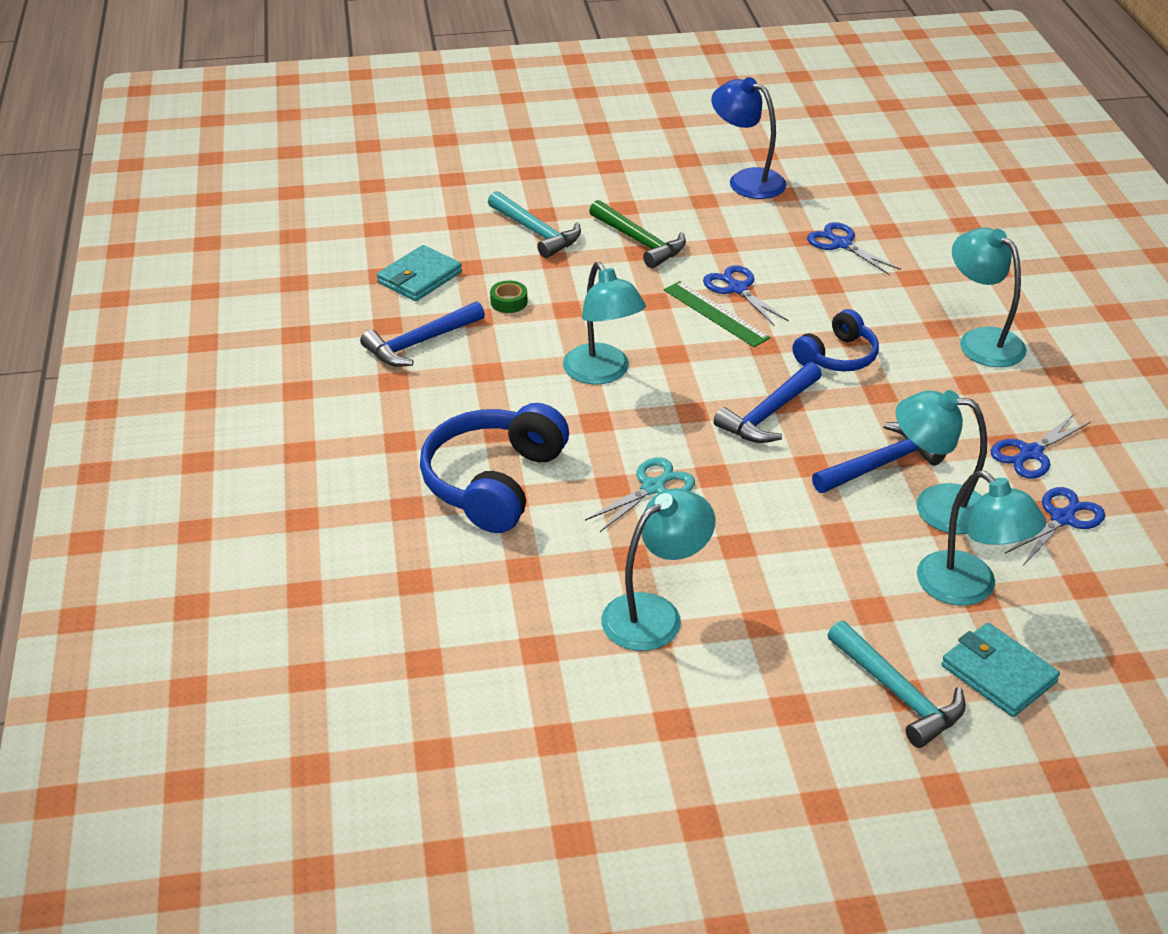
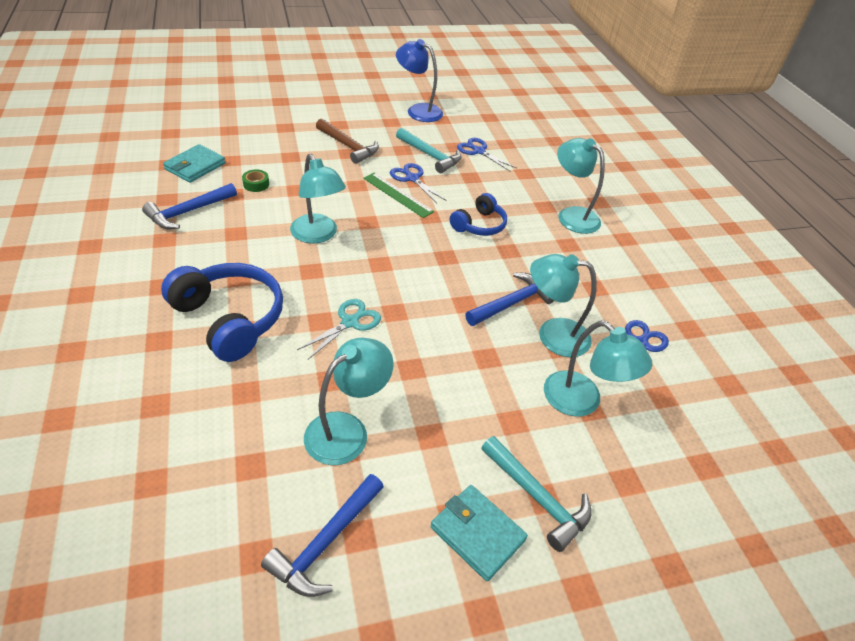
camera: 10 degrees left, 5 degrees up
blue headphones [420,403,569,533] -> blue headphones turned 120 degrees clockwise [161,263,283,362]
turquoise hammer [488,191,581,258] -> turquoise hammer moved to [396,128,461,173]
green hammer [589,200,686,268] -> brown hammer [316,118,379,164]
blue hammer [713,362,822,443] -> blue hammer moved to [261,474,384,597]
turquoise wallet [941,623,1060,717] -> turquoise wallet moved to [430,485,528,581]
blue scissors [991,414,1091,479] -> none

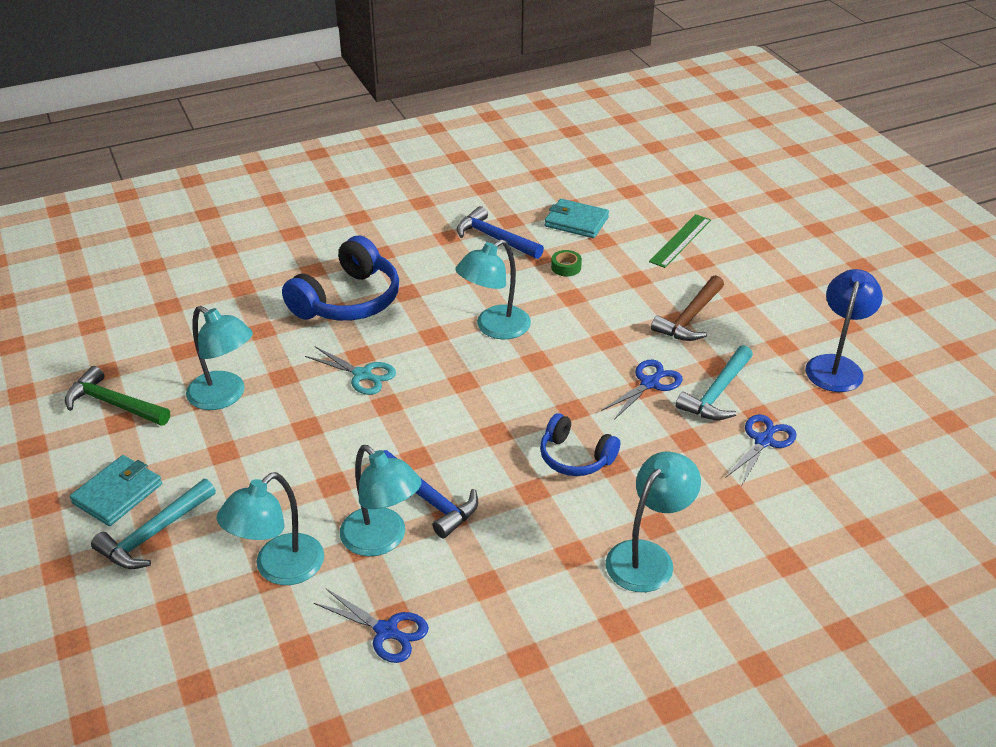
camera: 85 degrees right, 5 degrees down
blue hammer [261,474,384,597] -> green hammer [65,366,170,426]
green ruler [363,173,434,218] -> green ruler moved to [649,214,711,268]
turquoise lamp [530,254,597,357] -> turquoise lamp turned 135 degrees clockwise [340,445,422,556]

